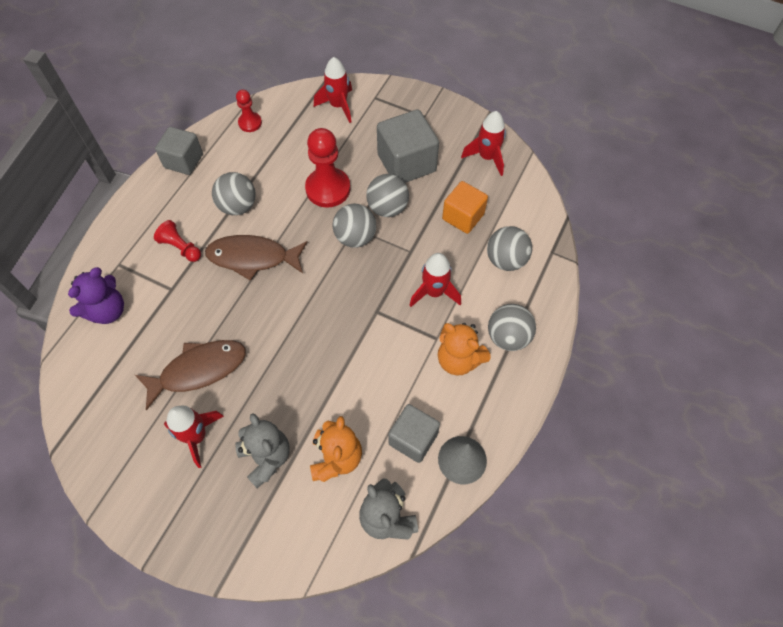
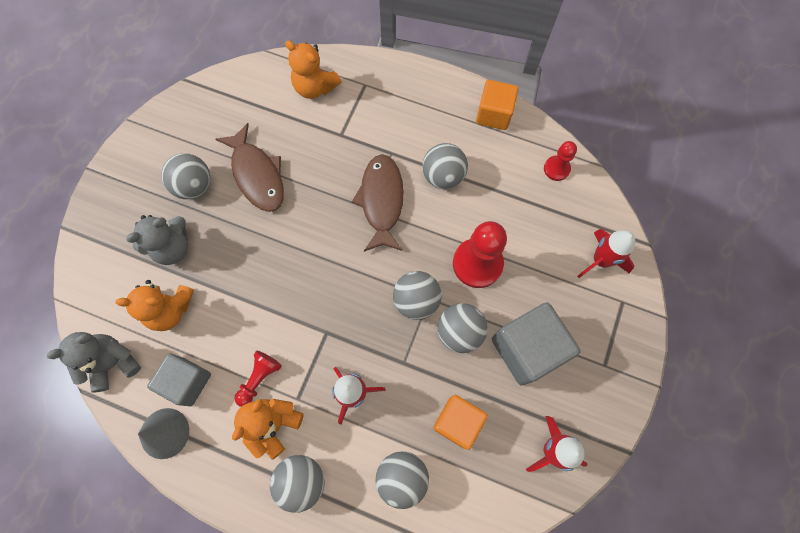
camera: 85 degrees right, 10 degrees up
purple teddy bear [68,267,124,324] -> orange teddy bear [285,40,342,99]
red pawn [154,220,201,262] -> red pawn moved to [235,351,282,407]
grey cube [155,127,203,175] -> orange cube [476,80,519,130]
red rocket [164,405,224,468] -> grey ball [161,153,210,199]

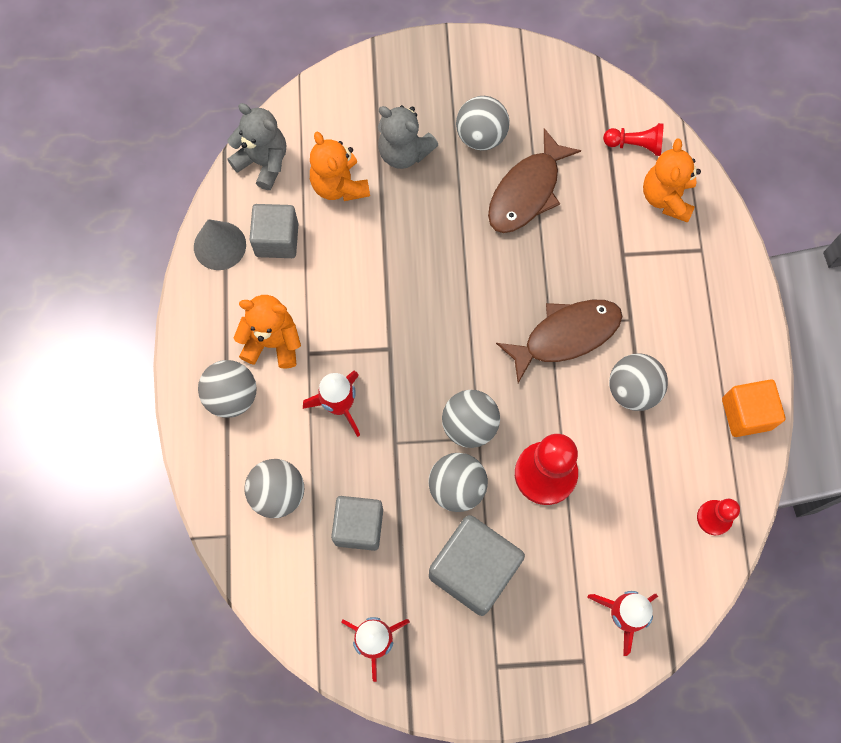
camera: 65 degrees right, 0 degrees up
red pawn [235,351,282,407] -> red pawn moved to [603,123,664,156]
orange cube [433,395,488,450] -> grey cube [331,496,383,551]

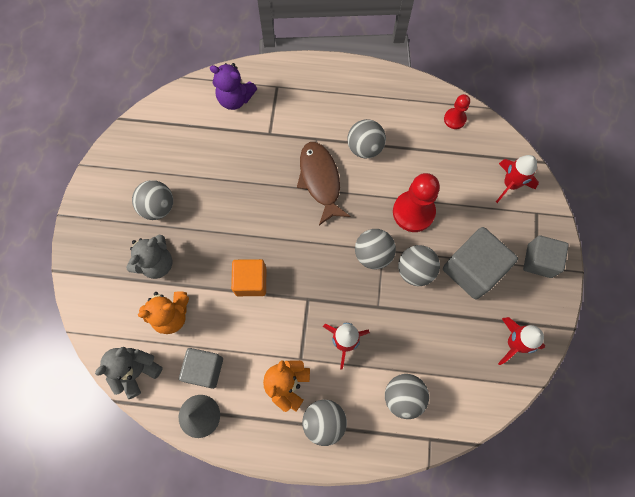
camera: 80 degrees left, 0 degrees up
grey cube [331,496,383,551] -> grey cube moved to [523,235,569,278]
brown fish [488,128,581,233] -> none
red pawn [603,123,664,156] -> none
orange teddy bear [643,138,701,223] -> purple teddy bear [210,63,257,110]
orange cube [722,380,785,437] -> orange cube moved to [231,259,266,296]

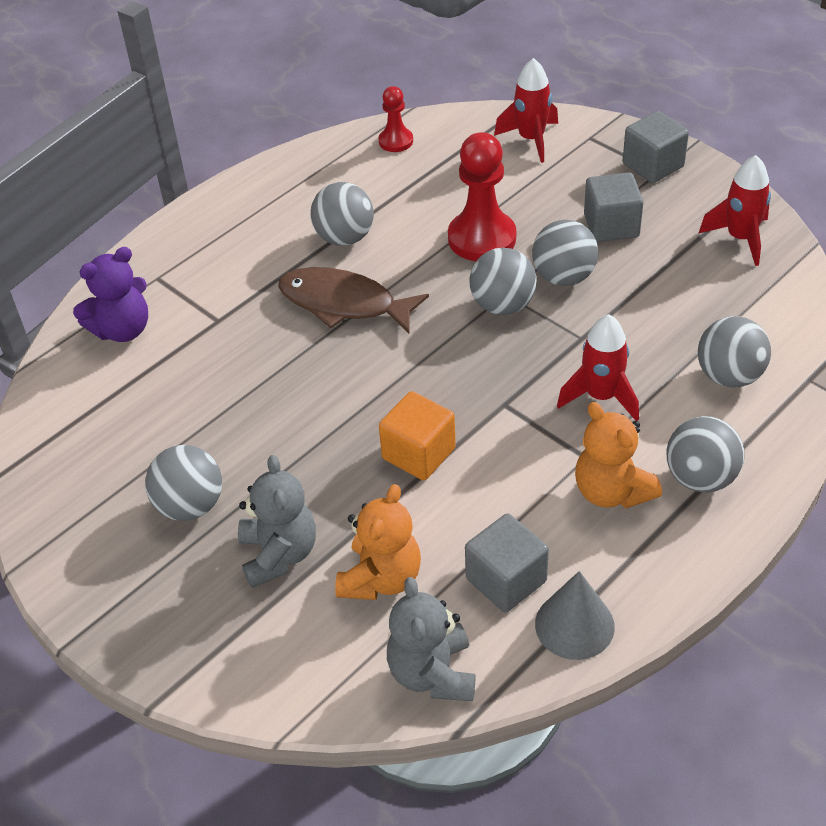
camera: 50 degrees left, 25 degrees down
grey cube [443,227,518,299] -> grey cube [584,172,643,242], size x0.66

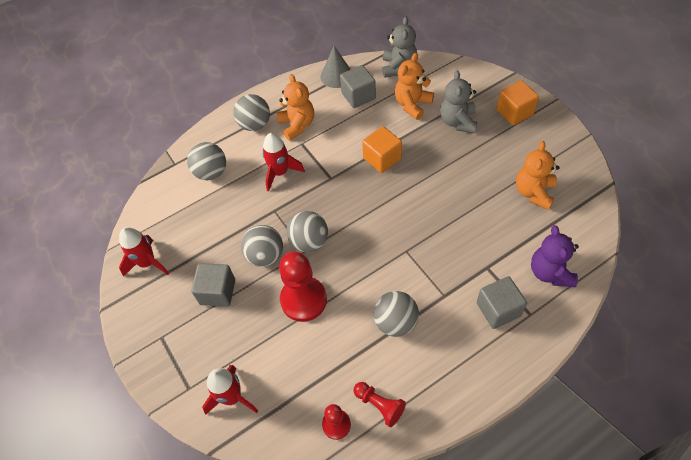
camera: 165 degrees left, 10 degrees up
purple teddy bear [73,247,148,342] -> purple teddy bear turned 75 degrees counterclockwise [531,225,579,287]
grey ball [145,445,222,521] -> none
brown fish [278,267,429,333] -> none
grey cube [623,111,689,183] -> grey cube moved to [477,276,527,329]
none -> red pawn [353,382,406,427]
none -> orange cube [496,80,539,125]
none -> orange teddy bear [516,141,559,210]

